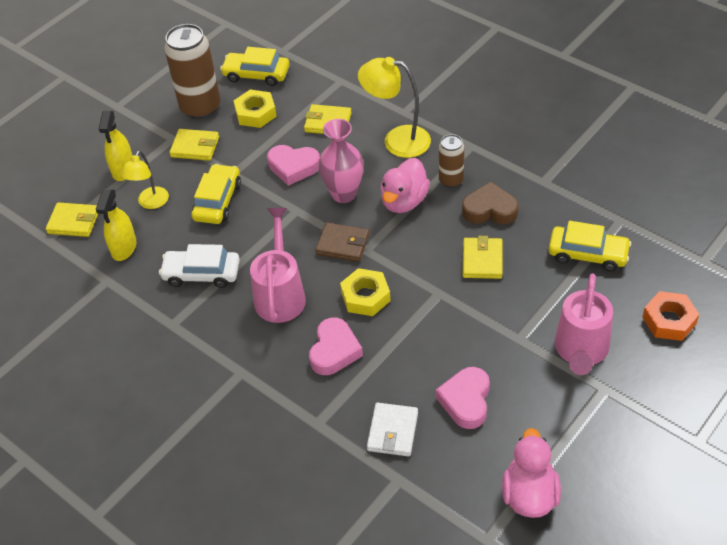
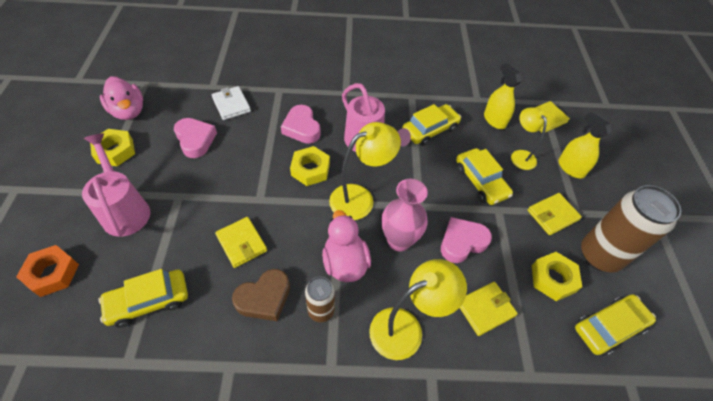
camera: 135 degrees right, 5 degrees up
white car [159,244,240,288] -> yellow car [402,104,461,146]
brown wallet [315,222,369,262] -> yellow lamp [329,122,401,220]
none -> yellow nut [90,129,135,166]

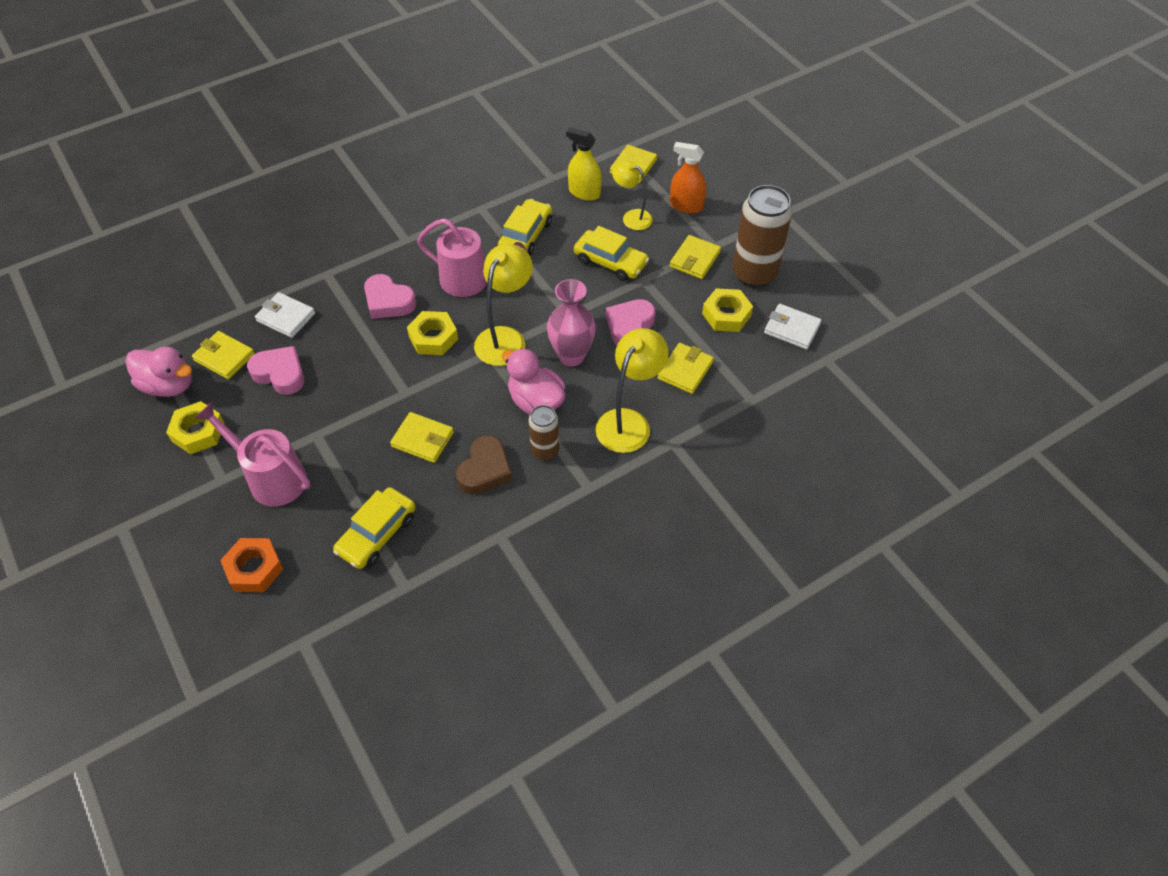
camera: 30 degrees left, 0 degrees up
yellow spray bottle [558,112,612,179] -> orange spray bottle [670,142,706,213]
yellow car [575,294,656,356] -> white wallet [764,304,822,350]
none -> yellow wallet [192,331,255,379]

